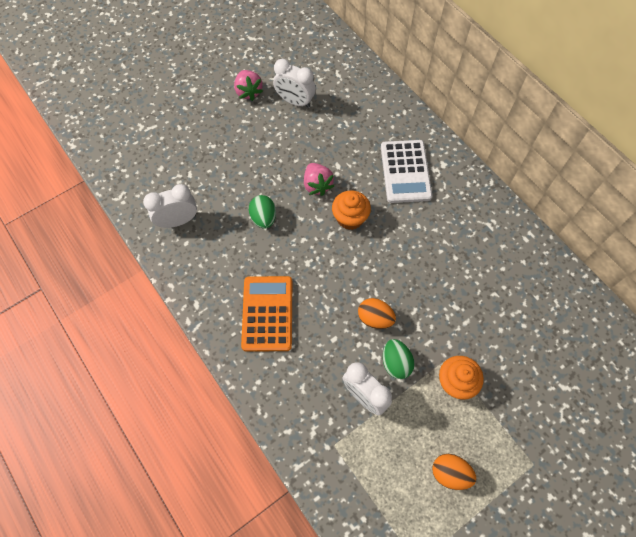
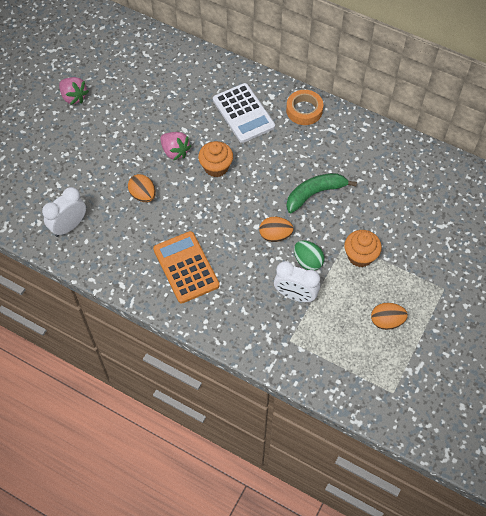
camera: 25 degrees left, 5 degrees down
green egg [249,195,276,229] -> orange egg [128,174,156,202]
white clock [273,59,316,108] -> none
none -> orange tape [286,90,323,125]
none -> green banana [286,173,357,213]

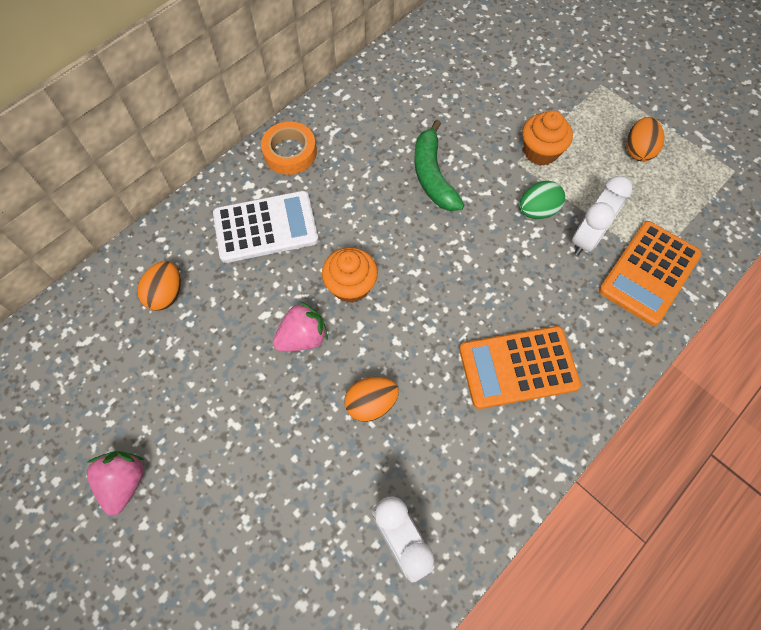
camera: 75 degrees left, 5 degrees up
pink strawberry [59,77,89,105] -> pink strawberry turned 60 degrees counterclockwise [87,451,144,515]
orange egg [259,217,294,242] -> orange egg moved to [137,261,181,311]
none -> orange calculator [599,221,702,326]

